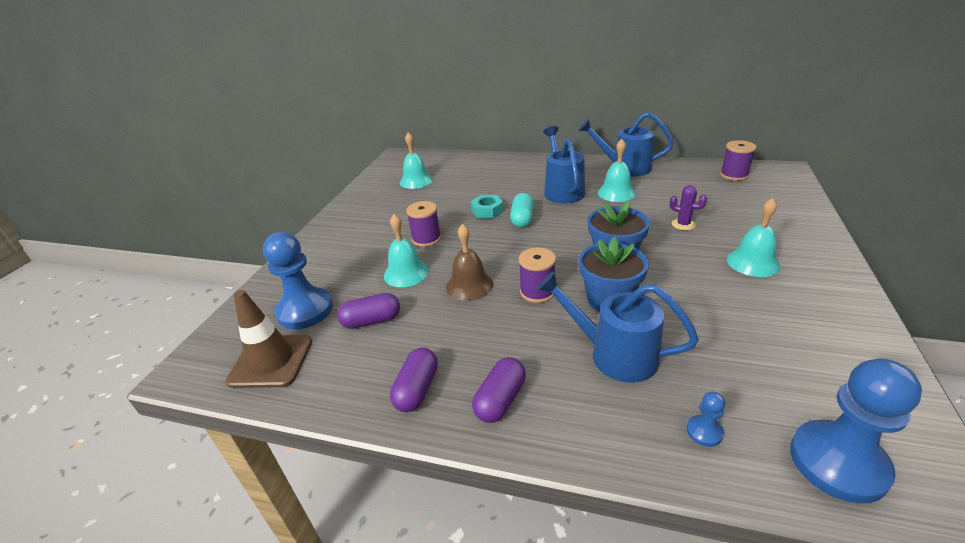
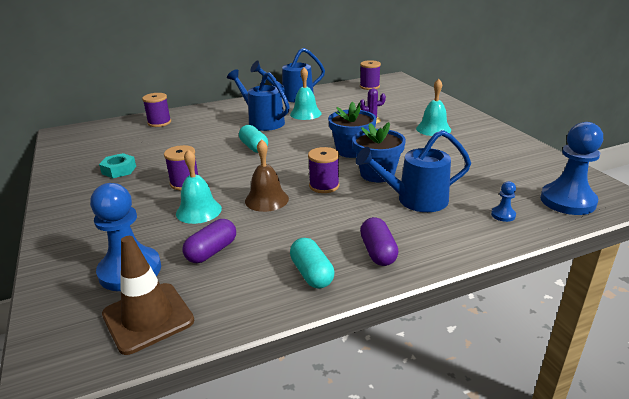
camera: 40 degrees left, 5 degrees down
purple capsule [390,348,438,412] -> turquoise capsule [290,238,334,289]
turquoise bell [400,132,433,189] -> none
turquoise nut [471,195,504,219] -> turquoise nut moved to [99,153,136,178]
none -> purple spool [142,93,171,127]

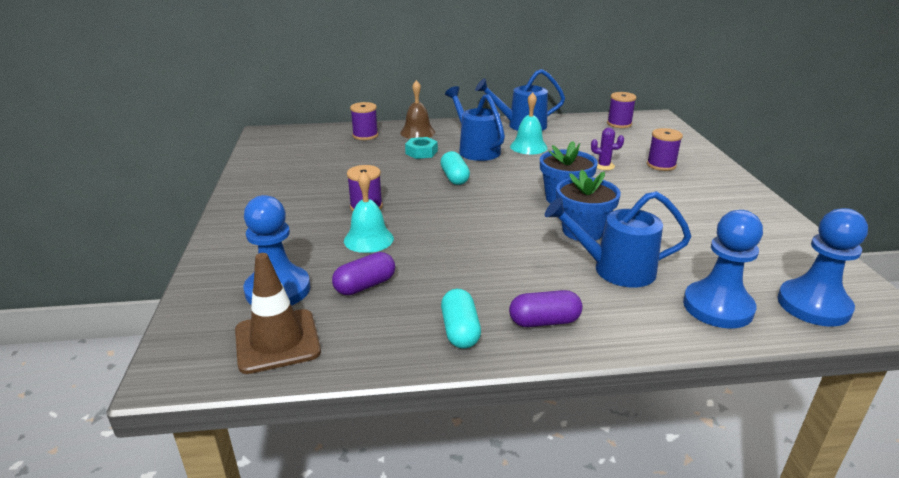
camera: 15 degrees right, 0 degrees up
turquoise nut [99,153,136,178] -> turquoise nut moved to [405,137,438,159]
brown bell [245,139,289,212] -> brown bell moved to [400,80,435,139]
purple spool [308,147,339,193] -> purple spool moved to [647,128,683,171]
purple capsule [360,217,399,266] -> purple capsule turned 75 degrees clockwise [509,290,583,327]
turquoise bell [416,79,451,136] -> none
blue pawn [491,181,516,222] -> blue pawn [683,210,763,329], size x2.30

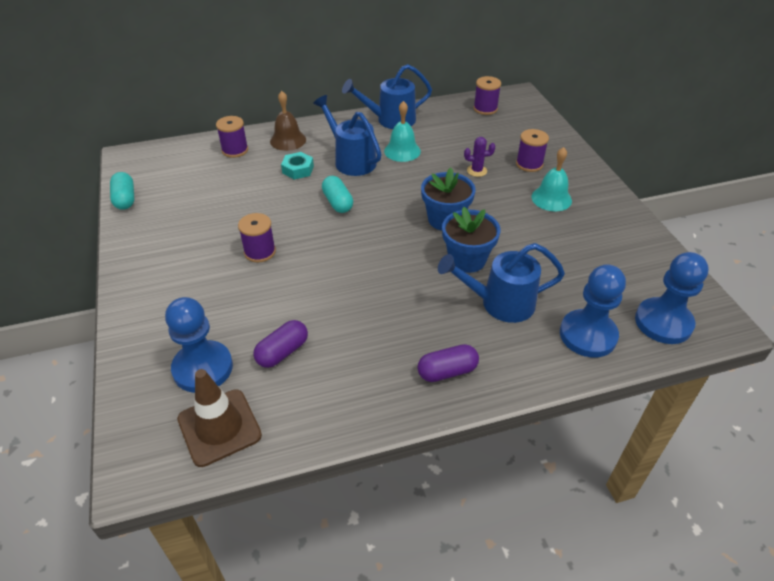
camera: 10 degrees left, 15 degrees up
turquoise bell [344,171,394,253] -> turquoise bell moved to [531,147,572,211]
turquoise capsule [441,289,481,349] -> turquoise capsule moved to [110,172,134,210]

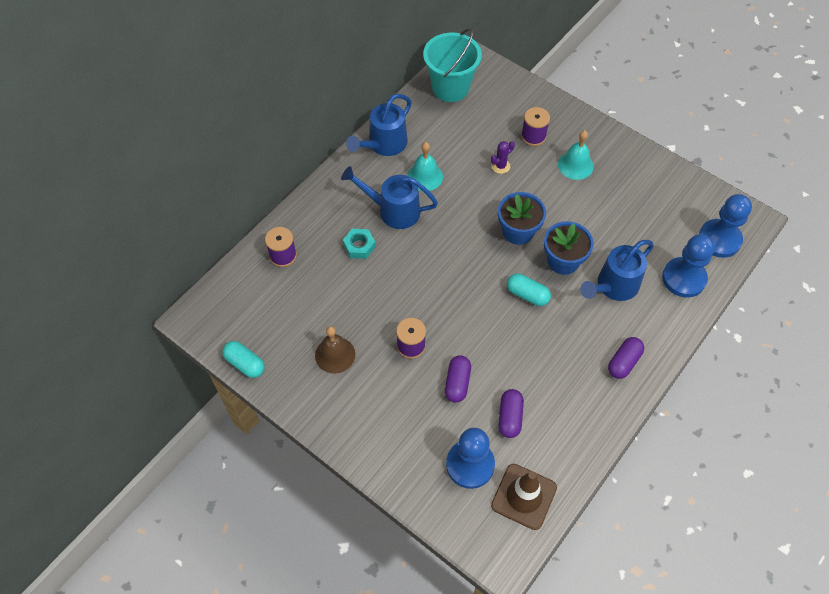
camera: 35 degrees left, 15 degrees up
brown bell [270,91,306,151] -> brown bell moved to [315,326,355,374]
turquoise capsule [322,176,353,213] -> turquoise capsule moved to [507,273,551,306]
purple spool [474,76,501,115] -> turquoise bucket [423,28,482,102]
none -> purple capsule [445,355,471,403]

